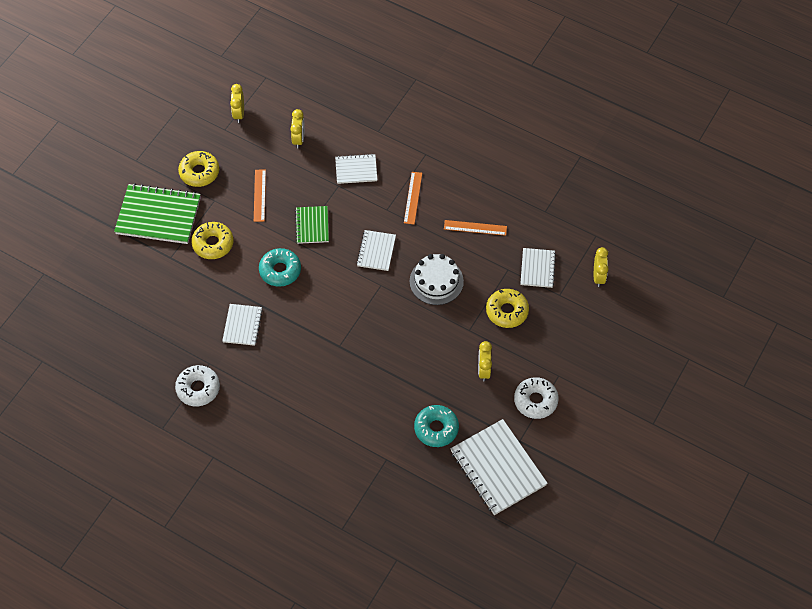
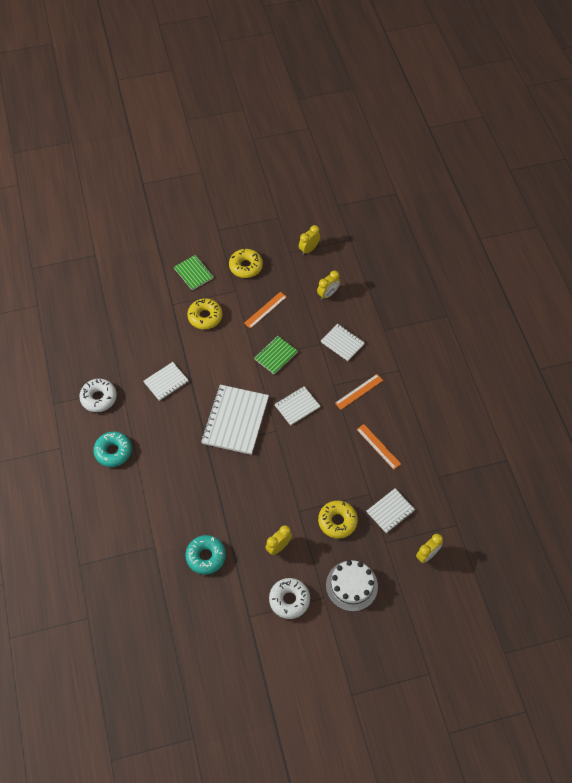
camera: 45 degrees right, 0 degrees up
green notebook [114,183,201,244] -> green notebook [174,255,214,290], size x0.55
turquoise donut [259,248,301,287] -> turquoise donut moved to [93,432,132,467]
white cake [410,254,464,305] -> white cake moved to [326,560,378,612]
white notebook [450,419,548,515] -> white notebook moved to [201,385,269,455]

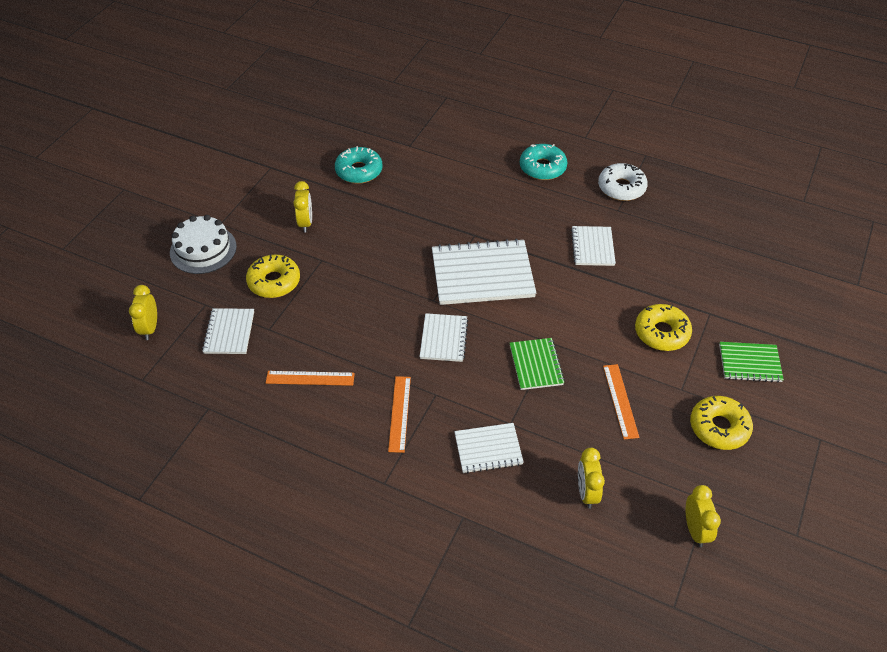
camera: 130 degrees right, 10 degrees down
white notebook [201,385,269,455] -> white notebook turned 60 degrees counterclockwise [432,238,536,305]
white donut [269,578,310,619] -> none

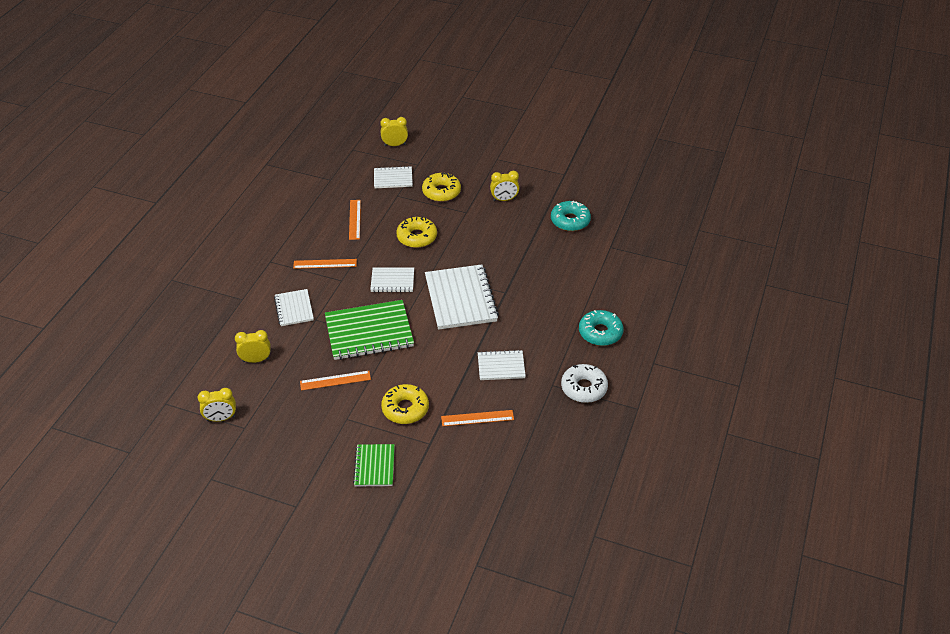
camera: 85 degrees right, 5 degrees down
white cake [170,215,237,274] -> none
green notebook [510,338,565,390] -> green notebook [325,300,414,360], size x1.82
yellow donut [690,396,753,450] -> yellow donut moved to [396,217,437,248]
none -> orange ruler [441,410,514,426]

